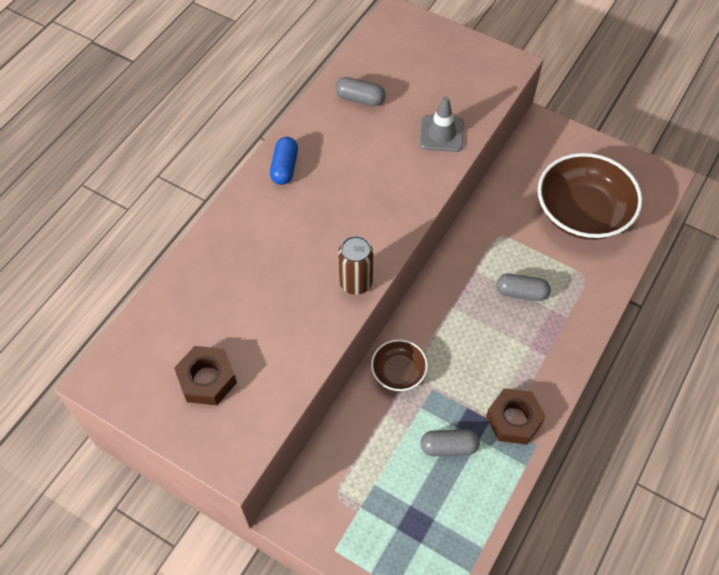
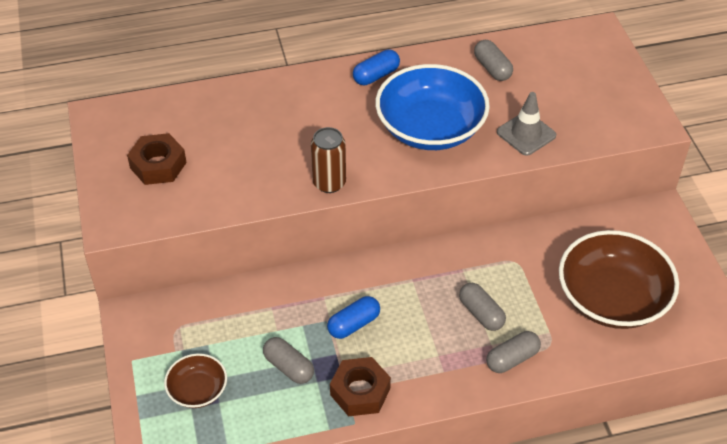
camera: 45 degrees right, 10 degrees down
brown bowl [371,339,428,391] -> brown bowl moved to [164,353,227,408]
none -> blue capsule [327,296,380,339]
none -> blue bowl [375,64,490,150]
none -> grey capsule [486,331,541,373]

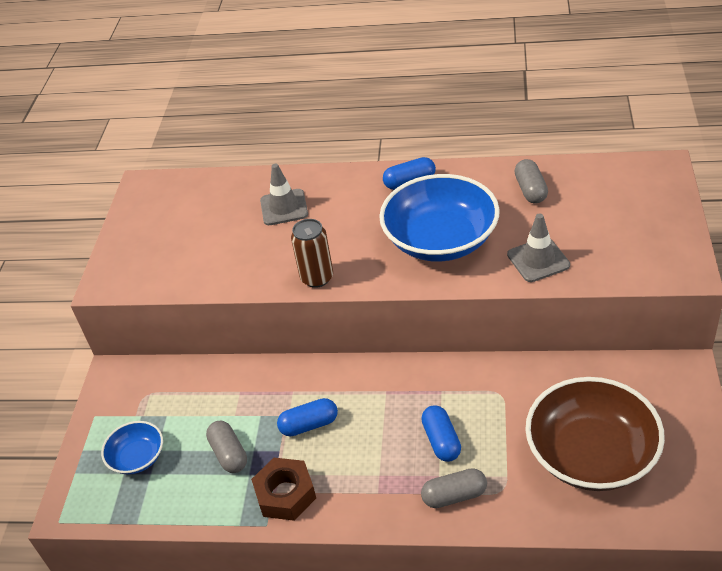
camera: 25 degrees right, 5 degrees down
brown nut [127,133,187,185] -> none
brown bowl [164,353,227,408] -> blue bowl [101,421,163,474]
grey capsule [459,283,506,331] -> blue capsule [421,405,461,462]
none -> grey traffic cone [260,164,308,225]

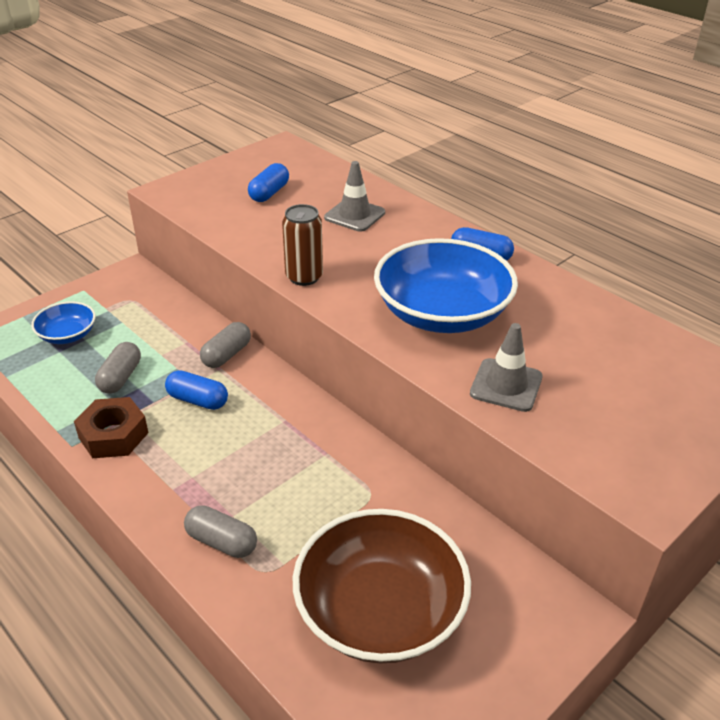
camera: 35 degrees right, 5 degrees down
blue capsule [421,405,461,462] -> blue capsule moved to [248,163,289,202]
grey capsule [515,159,548,204] -> grey capsule moved to [200,322,251,368]

